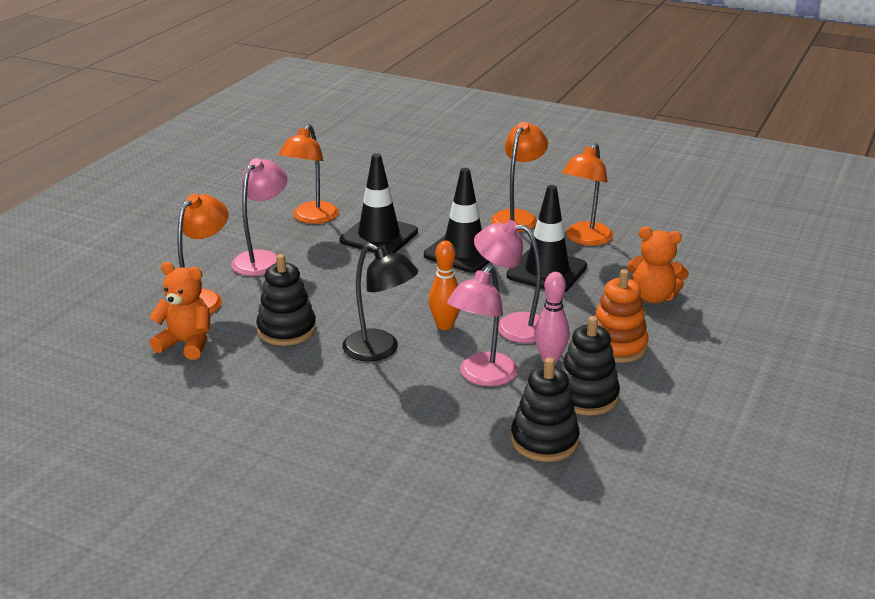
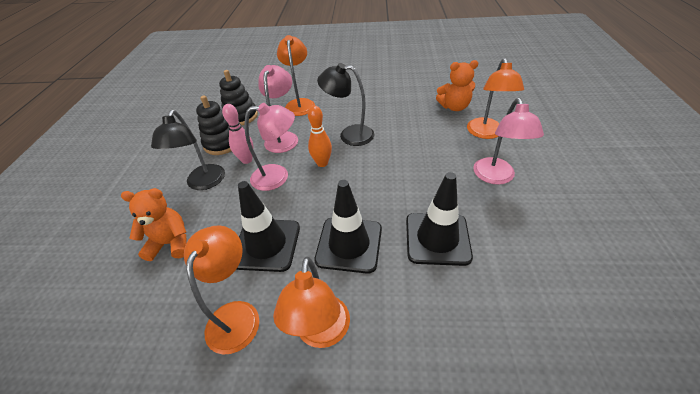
camera: 160 degrees right, 15 degrees up
black stacking toy [256,254,316,346] -> none
orange lamp [279,124,339,224] -> orange lamp moved to [277,35,315,116]
orange stacking toy [595,269,649,363] -> black lamp [151,110,225,190]

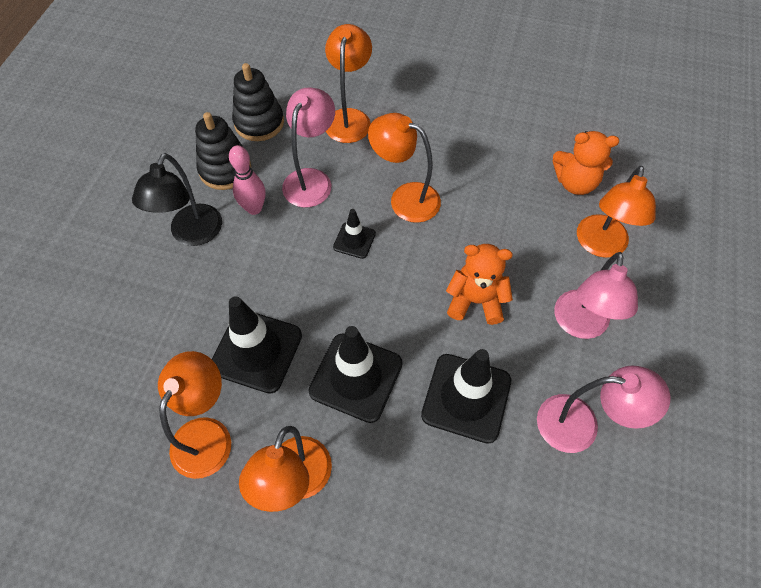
camera: 10 degrees right, 15 degrees up
orange teddy bear [121,188,187,261] -> orange teddy bear moved to [446,244,513,325]
pink lamp [244,103,295,191] -> pink lamp moved to [537,365,671,453]
orange bowling pin [308,105,332,167] -> black traffic cone [333,209,376,259]
black lamp [317,63,374,146] -> orange lamp [368,113,441,223]

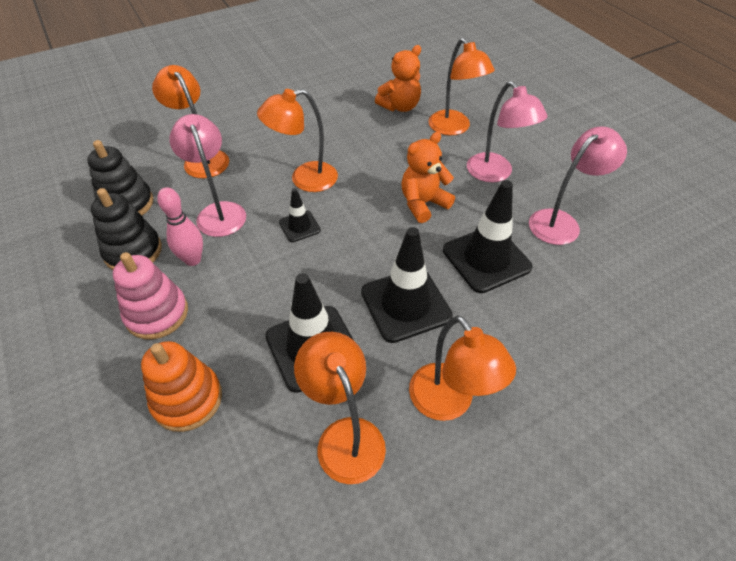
camera: 45 degrees left, 10 degrees down
black lamp [132,153,222,246] -> pink stacking toy [113,252,188,339]
none -> orange stacking toy [141,341,222,432]

